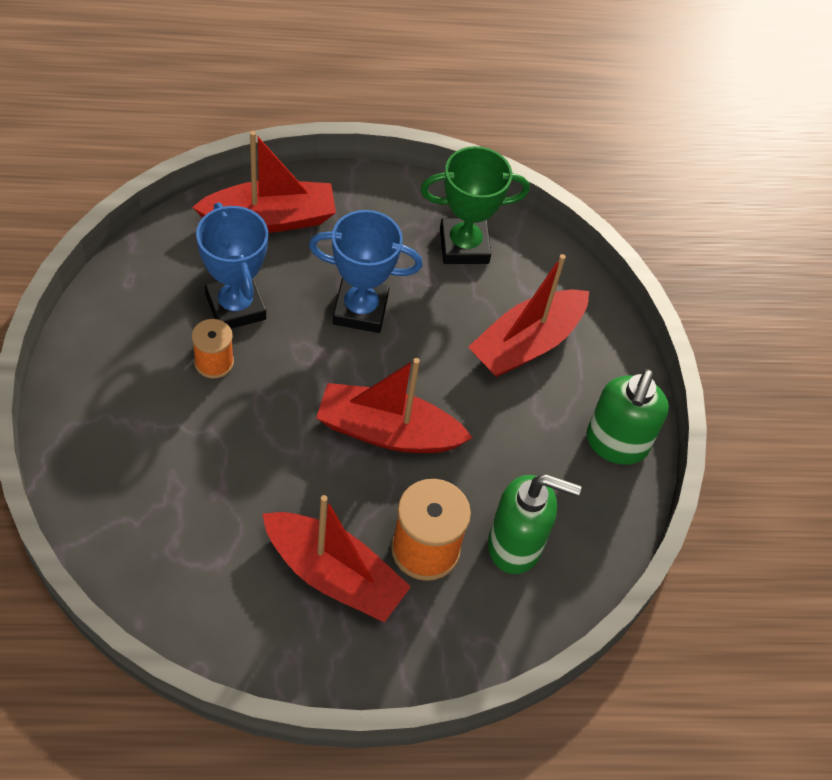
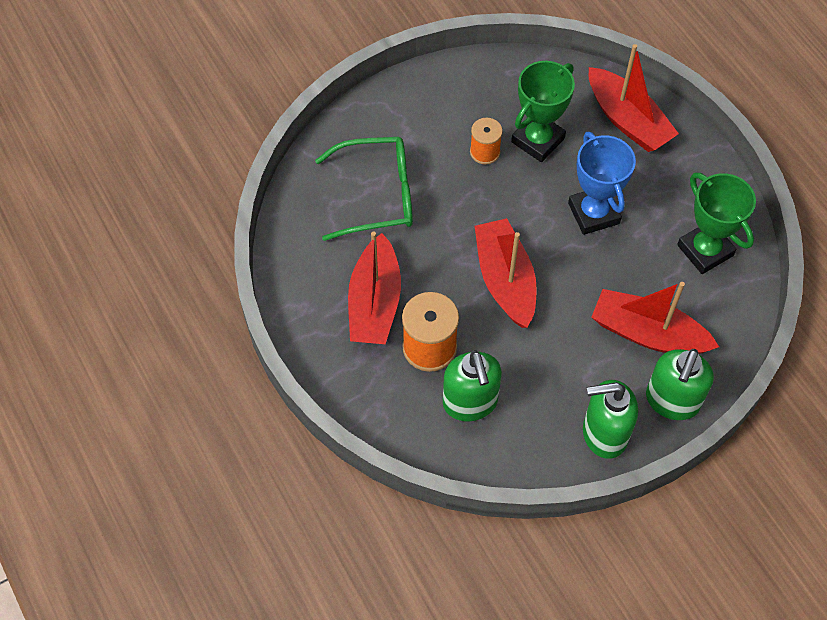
camera: 70 degrees right, 5 degrees up
blue trophy [196,203,268,329] -> green trophy [511,61,575,162]
none -> green glasses [315,137,413,241]
none -> green soap dispenser [646,349,714,420]

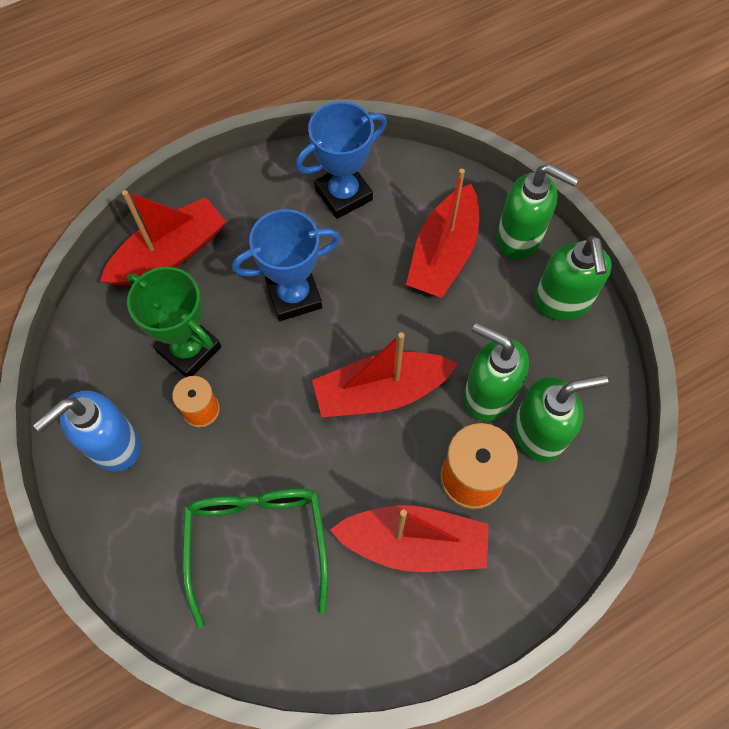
camera: 90 degrees left, 5 degrees up
green trophy [677,173,756,274] -> blue trophy [295,101,387,219]
none -> blue soap dispenser [33,391,141,472]
none -> green soap dispenser [463,322,529,422]

